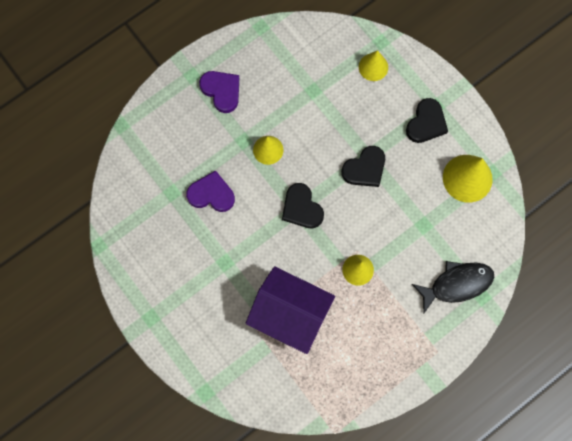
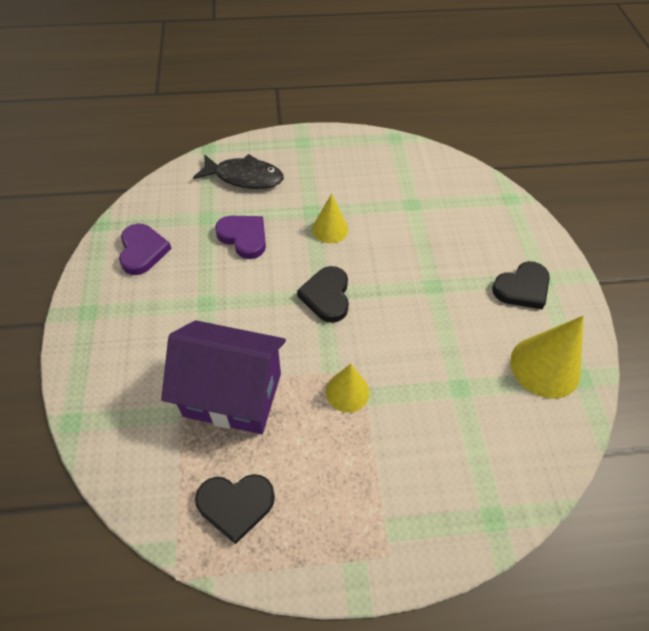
camera: 30 degrees right, 20 degrees down
purple heart [199,71,239,113] -> purple heart moved to [119,223,172,275]
purple house [246,266,335,354] -> purple house turned 45 degrees counterclockwise [161,320,286,434]
black heart [341,146,385,187] -> black heart moved to [195,474,275,544]
yellow cone [359,50,388,81] -> none
black fish [412,261,494,314] -> black fish moved to [193,154,284,189]

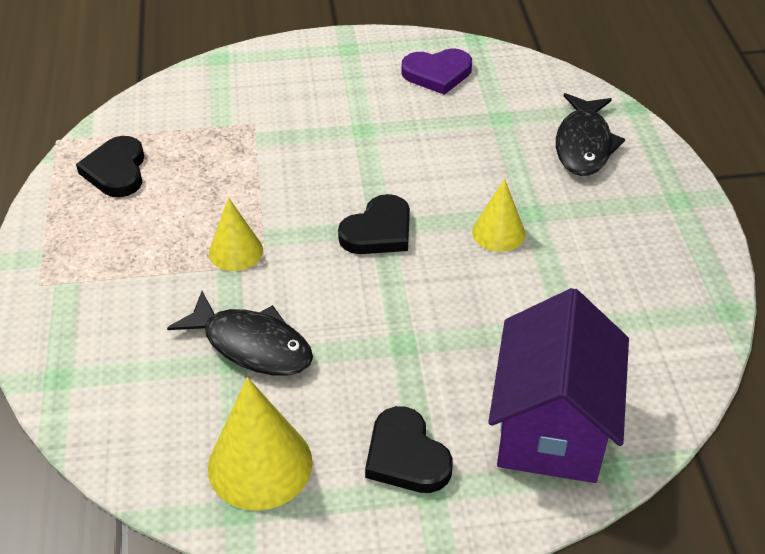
camera: 90 degrees right, 10 degrees down
purple house [161,320,286,434] -> purple house moved to [489,288,629,483]
purple heart [215,216,266,259] -> none
black heart [297,266,349,323] -> black heart turned 135 degrees clockwise [338,194,410,254]
none -> black fish [167,291,313,376]

